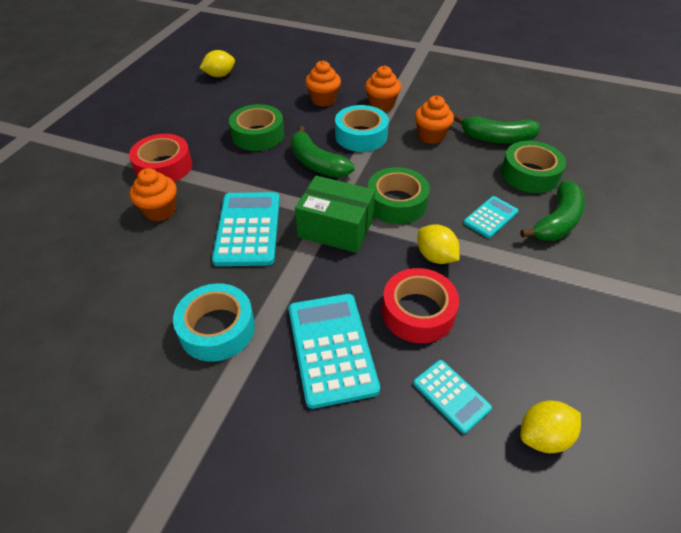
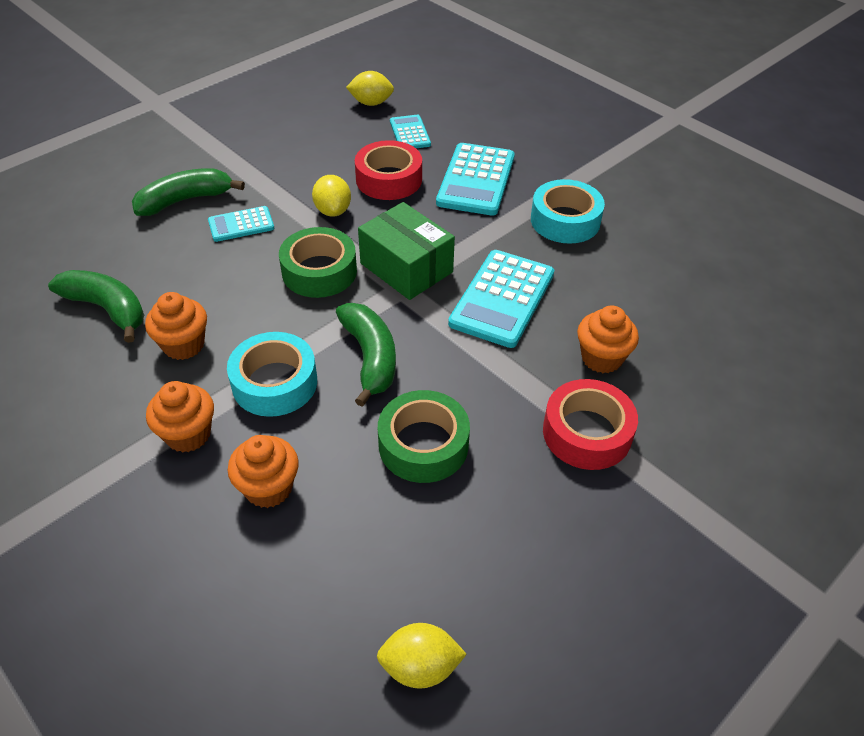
camera: 155 degrees left, 0 degrees up
green tape [501,141,566,193] -> none

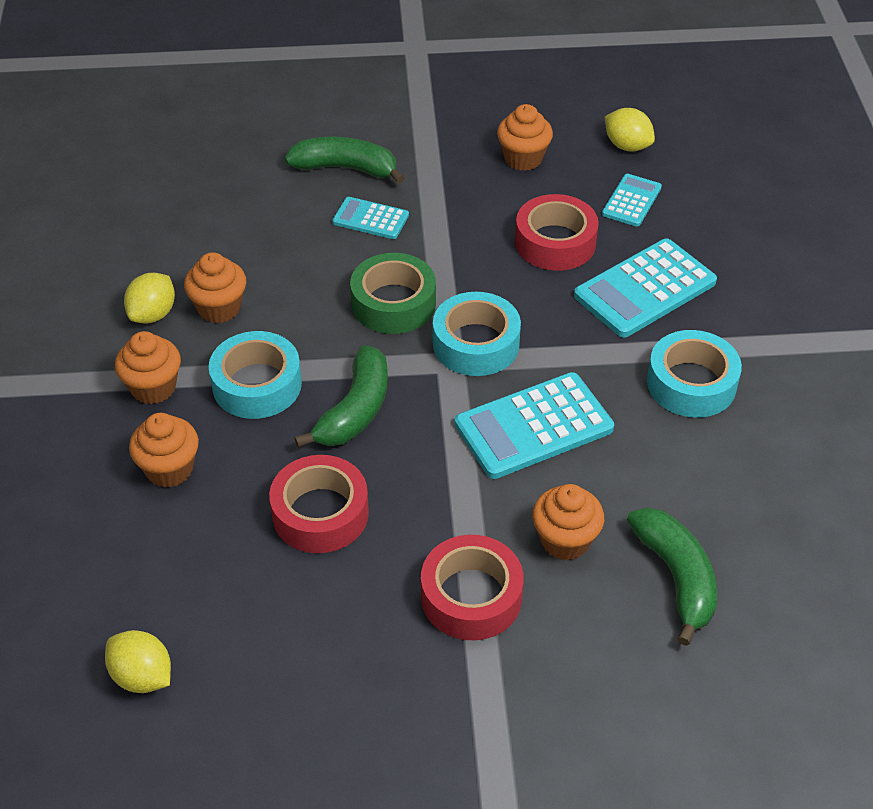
camera: 40 degrees right, 0 degrees up
green banana [48,270,144,343] -> green banana moved to [627,507,717,646]
yellow lemon [312,175,351,216] -> yellow lemon moved to [124,273,175,323]
green box [358,202,455,300] -> turquoise tape [433,292,521,376]
green tape [378,390,470,483] -> red tape [269,455,369,553]
none -> orange cupcake [497,104,553,171]

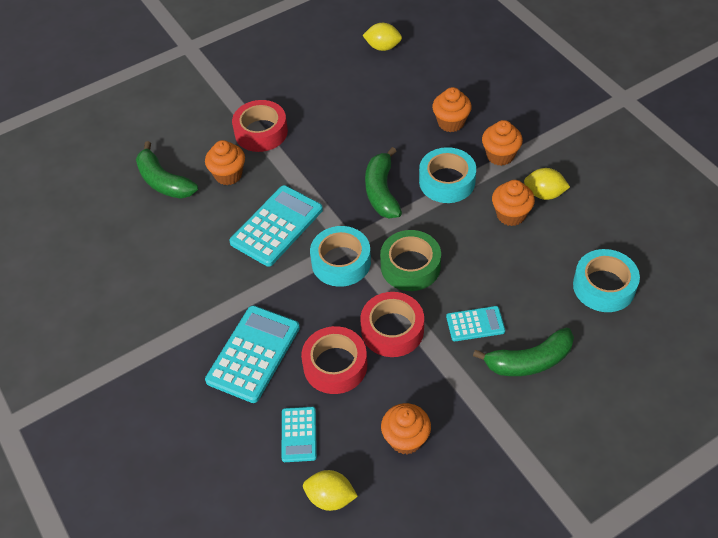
camera: 155 degrees right, 5 degrees up
yellow lemon [124,273,175,323] -> yellow lemon turned 75 degrees counterclockwise [524,168,570,200]
red tape [269,455,369,553] -> red tape moved to [360,292,424,357]
turquoise tape [647,330,742,418] -> turquoise tape moved to [573,249,640,312]

